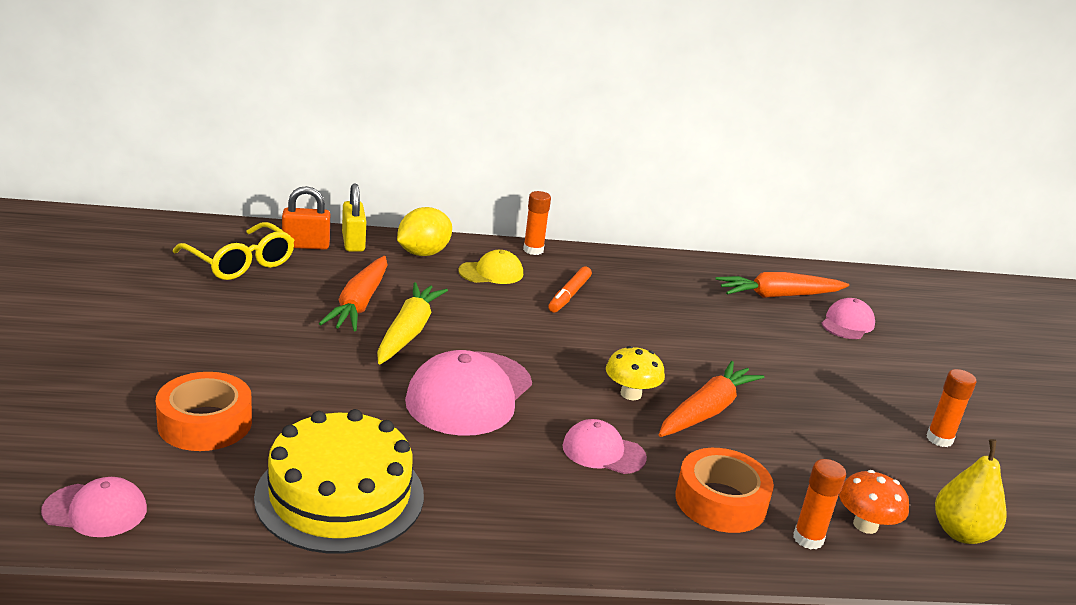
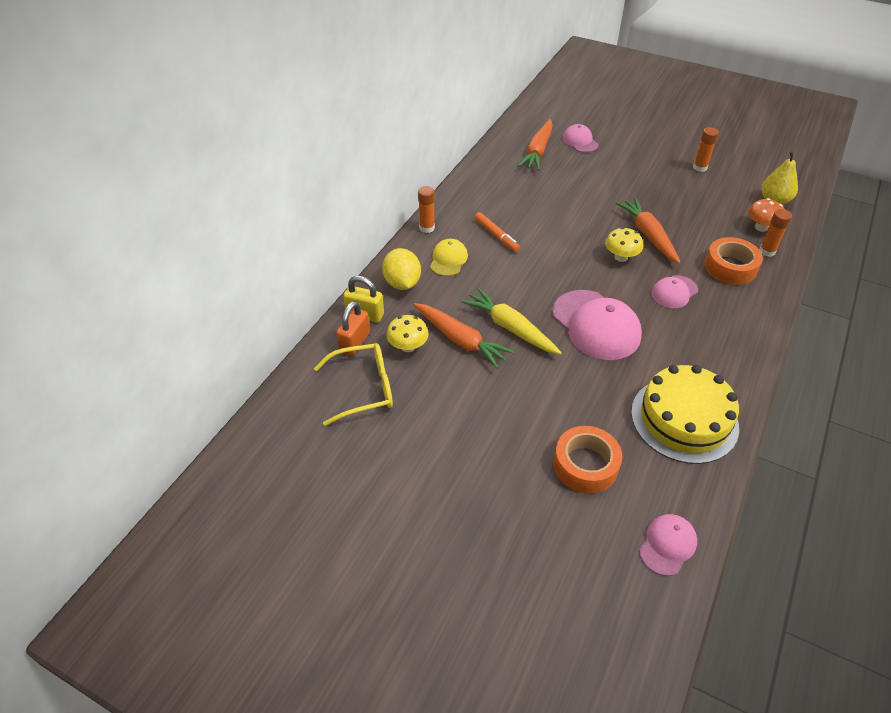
camera: 55 degrees left, 20 degrees up
none -> yellow mushroom [386,315,429,352]

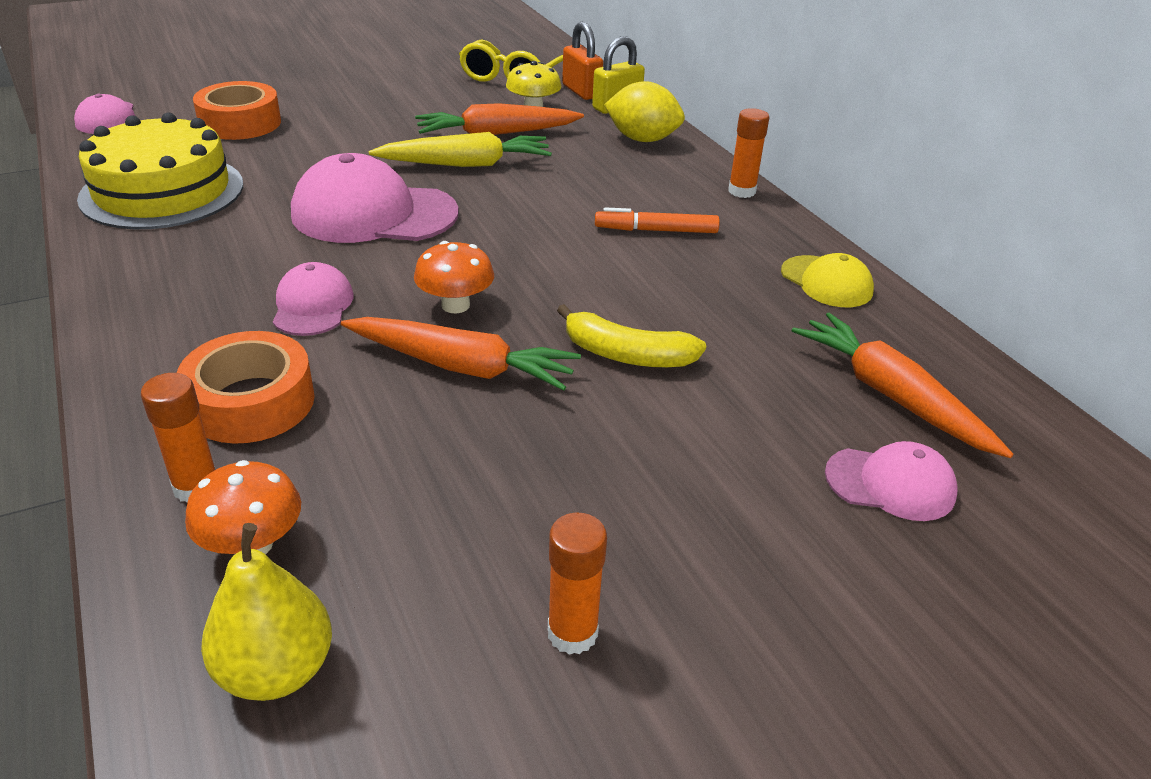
camera: 125 degrees right, 10 degrees down
yellow cap [430,239,468,276] -> yellow cap moved to [781,253,874,307]
yellow mushroom [605,227,643,262] -> orange mushroom [414,241,494,314]
none -> yellow banana [557,304,706,367]

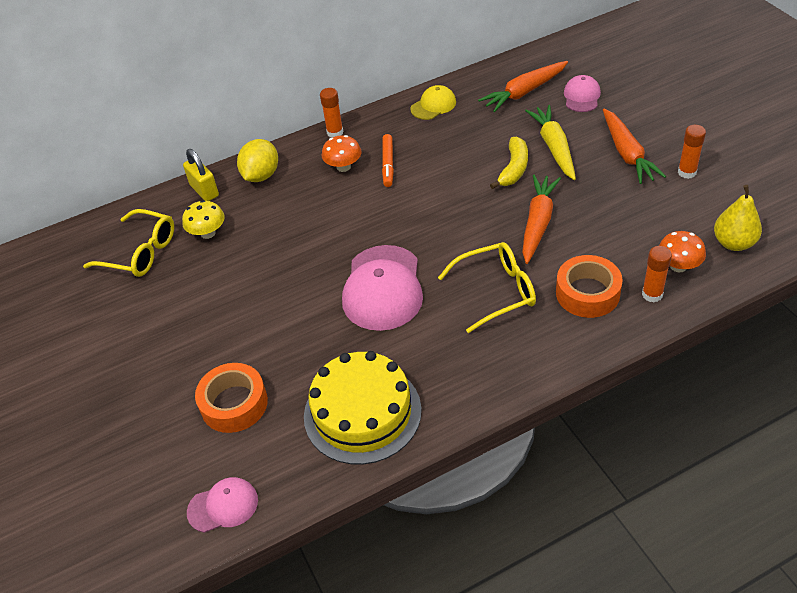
camera: 85 degrees left, 10 degrees up
pink cap [273,262,354,336] -> yellow glasses [438,242,536,333]
yellow carrot [369,132,552,167] -> yellow carrot moved to [525,105,576,180]
orange mushroom [414,241,494,314] -> orange mushroom moved to [322,135,361,172]
orange carrot [415,103,584,135] -> orange carrot moved to [603,109,666,184]
orange padlock [562,22,603,100] -> none

